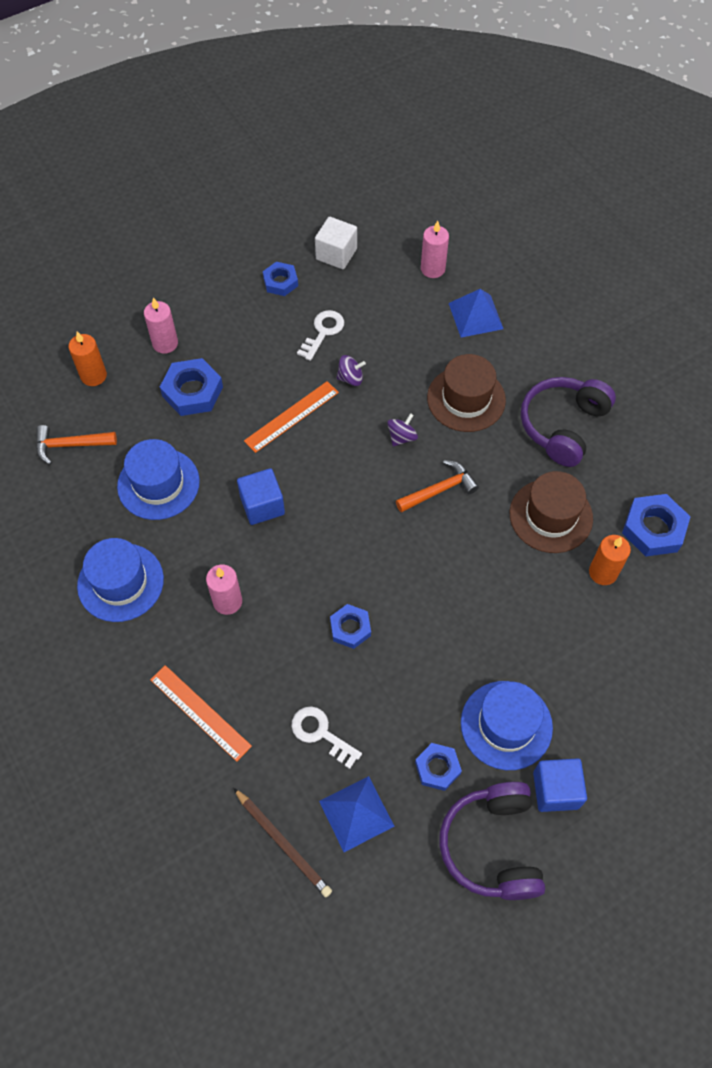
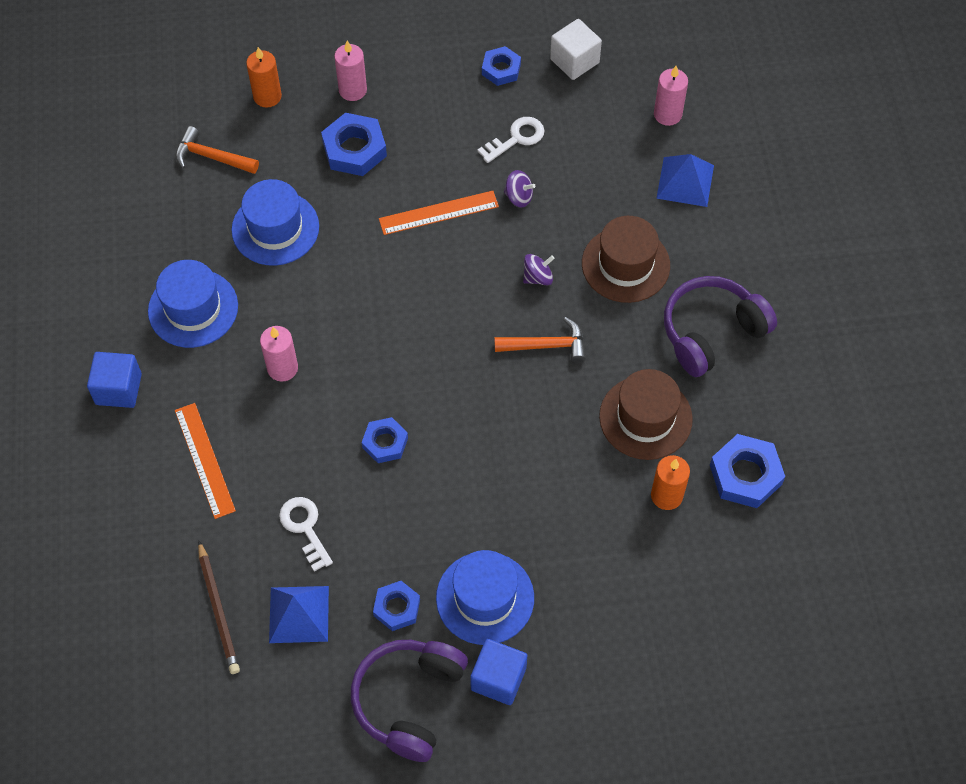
camera: 25 degrees right, 0 degrees up
blue cube [237,468,285,525] -> blue cube moved to [87,352,142,408]

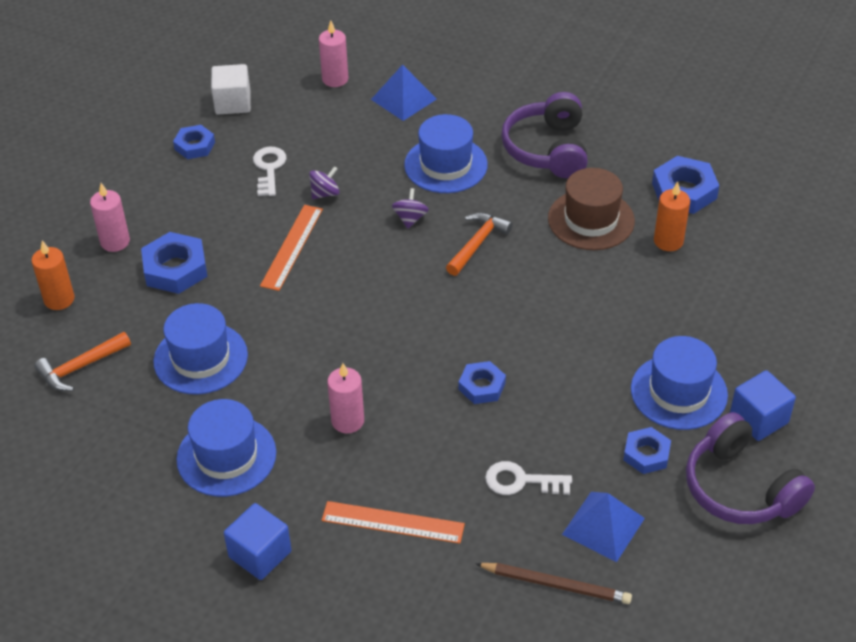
camera: 55 degrees left, 15 degrees down
brown hat [582,216,670,303] -> blue hat [404,114,488,193]

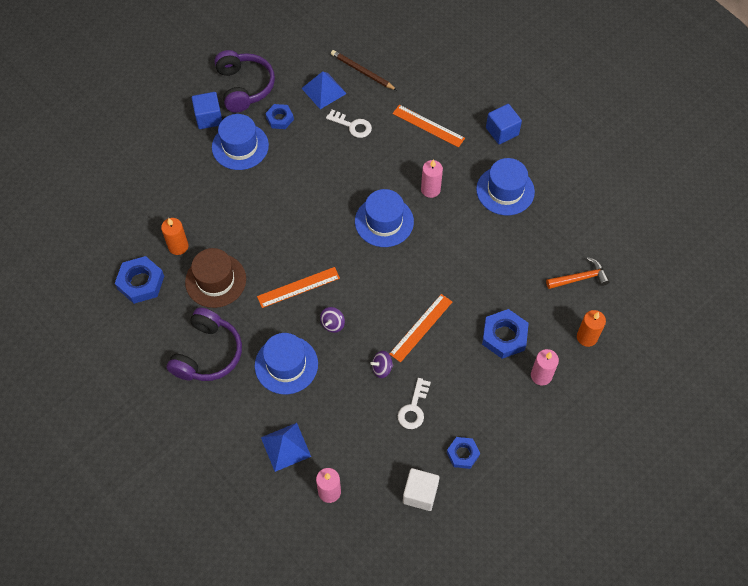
camera: 160 degrees left, 15 degrees up
blue hat [154,303,248,395] -> blue hat moved to [355,189,414,247]
orange hammer [446,213,513,276] -> orange ruler [257,267,340,308]
blue nut [459,361,506,404] -> none

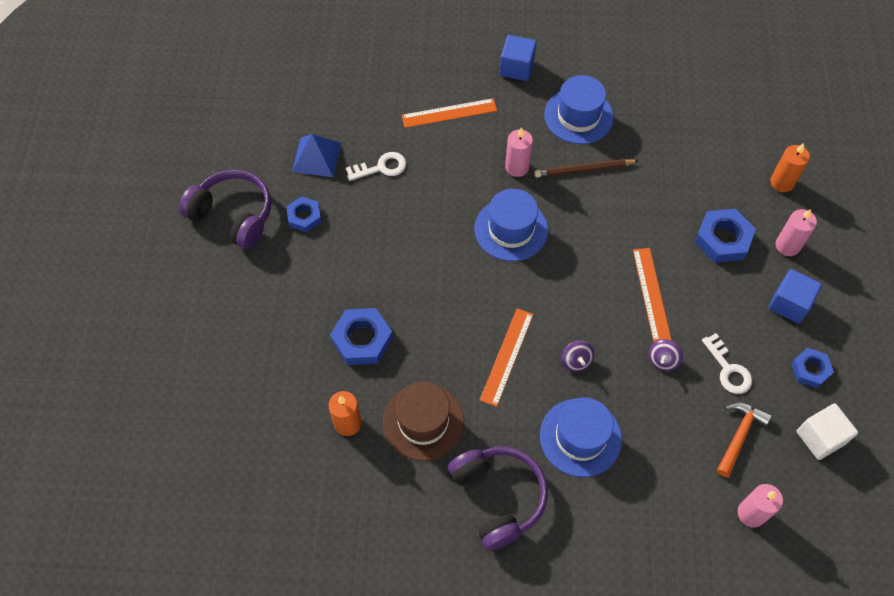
camera: 45 degrees left, 0 degrees up
blue nut [115,256,164,304] -> blue nut moved to [330,308,393,365]
blue cube [192,92,222,129] -> blue cube moved to [768,269,822,324]
blue hat [212,114,269,170] -> none
blue pyramid [261,423,311,472] -> none
brown pencil [331,50,397,90] -> brown pencil moved to [534,159,638,177]
orange hammer [546,257,610,289] -> orange hammer moved to [717,402,772,477]

